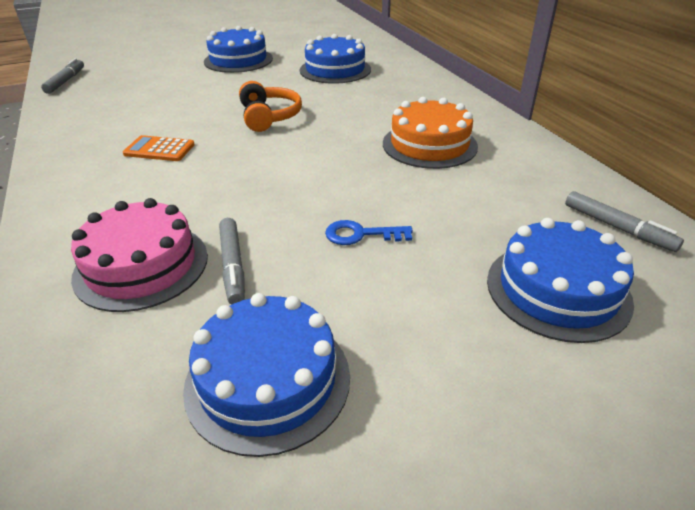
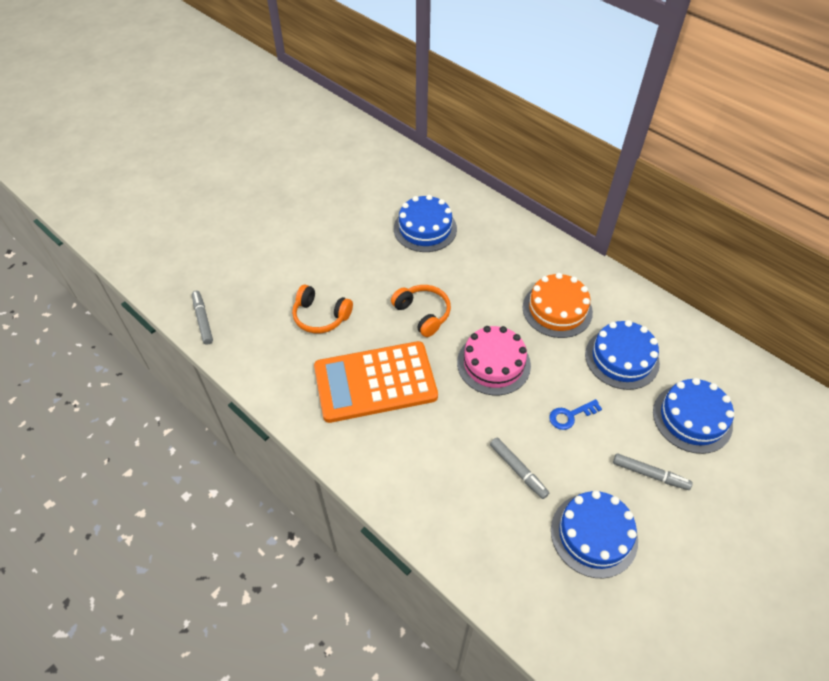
camera: 25 degrees left, 15 degrees up
pink cake [71,198,208,312] -> pink cake moved to [457,326,531,395]
orange calculator [123,135,195,161] -> orange calculator [314,341,438,423], size x2.38
blue cake [204,26,273,73] -> blue cake moved to [585,320,660,390]
grey marker [565,191,684,252] -> grey marker moved to [613,453,693,490]
none -> orange headphones [292,285,353,333]

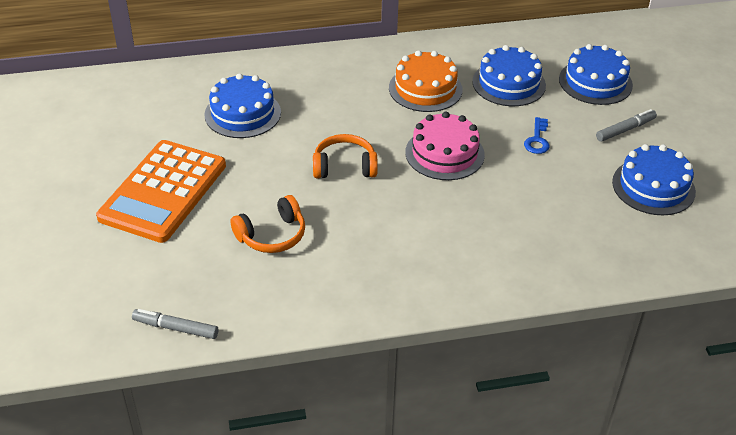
camera: 55 degrees left, 10 degrees down
orange calculator [314,341,438,423] -> orange calculator moved to [96,140,226,243]
grey marker [490,438,549,499] -> none

